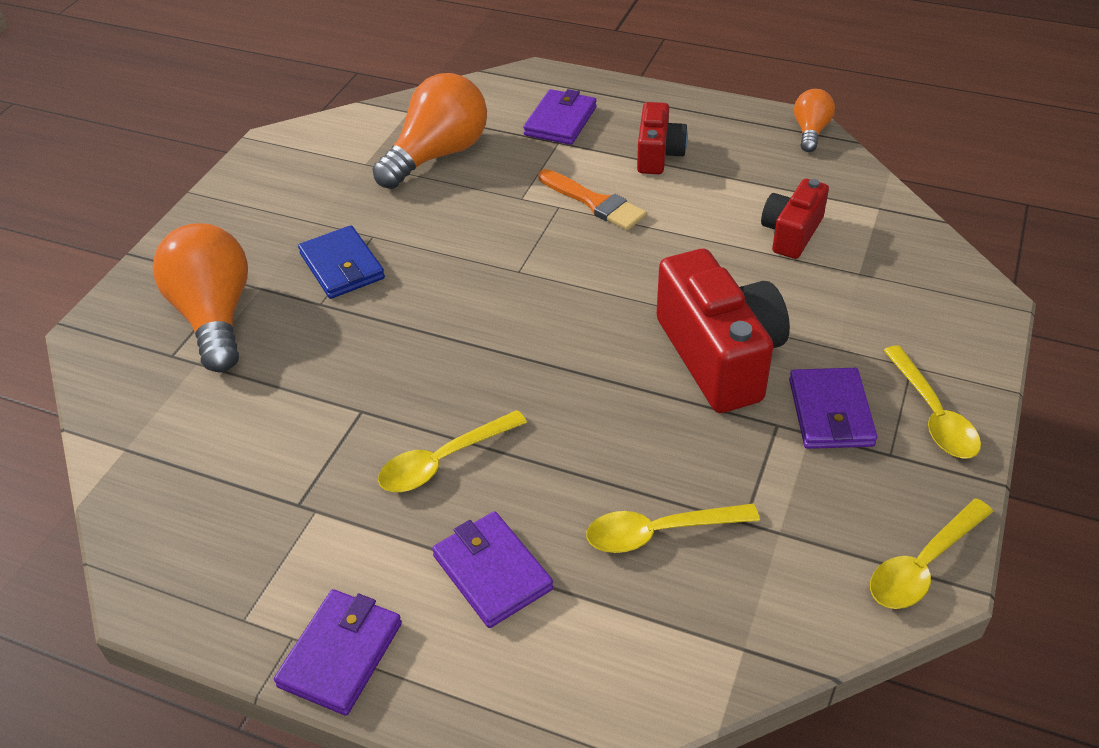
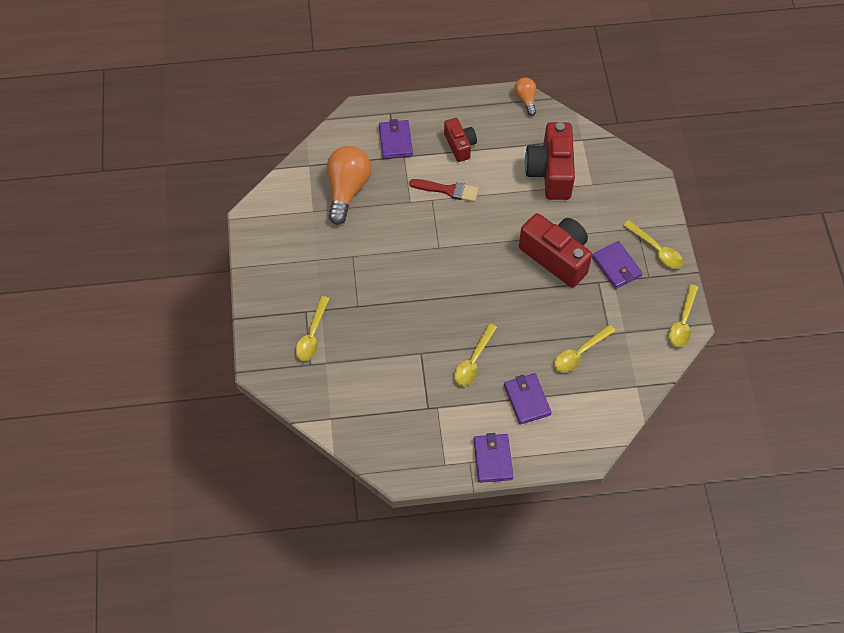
camera: 30 degrees left, 15 degrees up
orange light bulb [153,223,248,372] -> yellow spoon [296,296,330,361]
blue wallet [298,225,385,299] -> none
purple wallet [432,511,553,628] -> purple wallet turned 45 degrees clockwise [504,373,552,425]
orange brush [538,169,647,230] -> red brush [409,179,479,202]
red camera [761,179,829,259] -> red camera [525,122,575,200], size x1.75

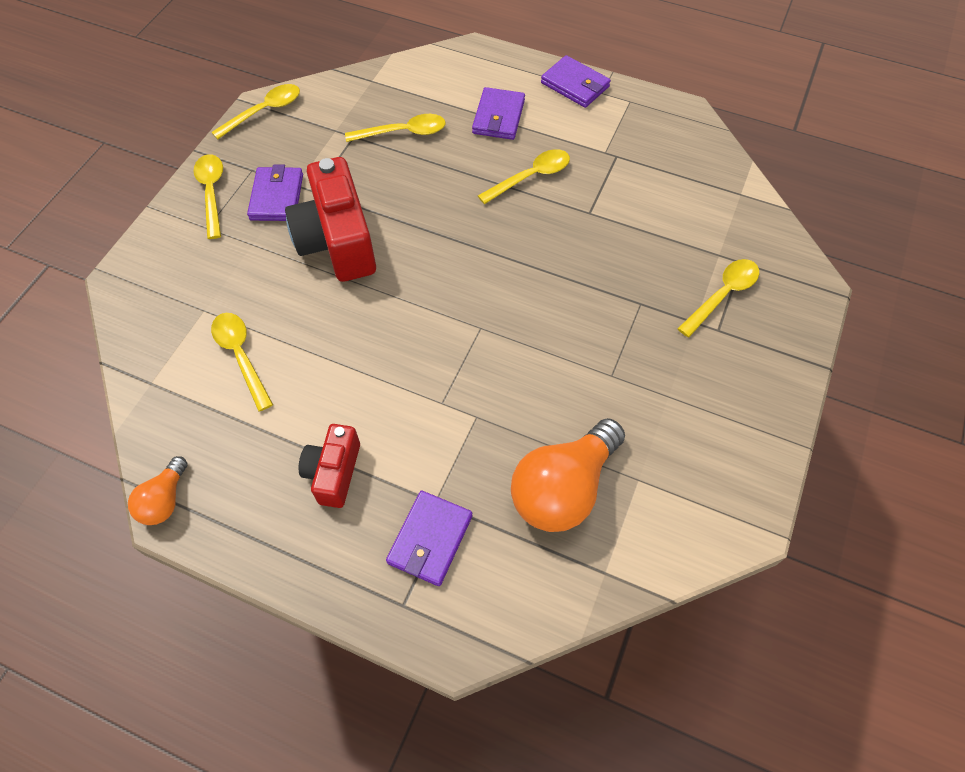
camera: 150 degrees left, 0 degrees up
red brush [409,179,479,202] -> none
purple wallet [474,433,513,483] -> purple wallet turned 75 degrees counterclockwise [541,55,611,108]
red camera [525,122,575,200] -> yellow spoon [211,313,273,411]

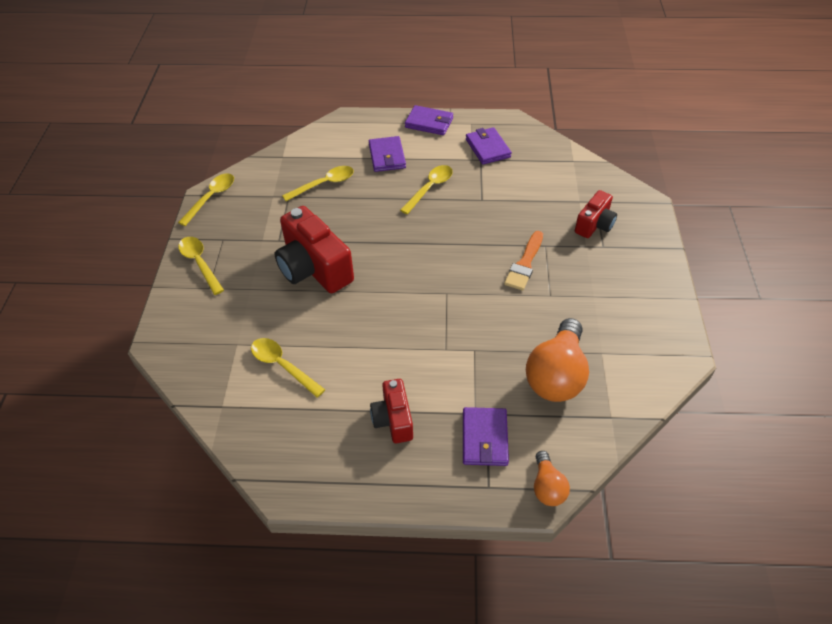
camera: 20 degrees left, 10 degrees down
orange light bulb [128,456,188,525] -> orange light bulb moved to [534,451,570,506]
purple wallet [247,164,303,221] -> purple wallet moved to [466,127,512,165]
yellow spoon [677,259,759,337] -> red camera [575,190,617,238]
none -> orange brush [504,231,543,291]

